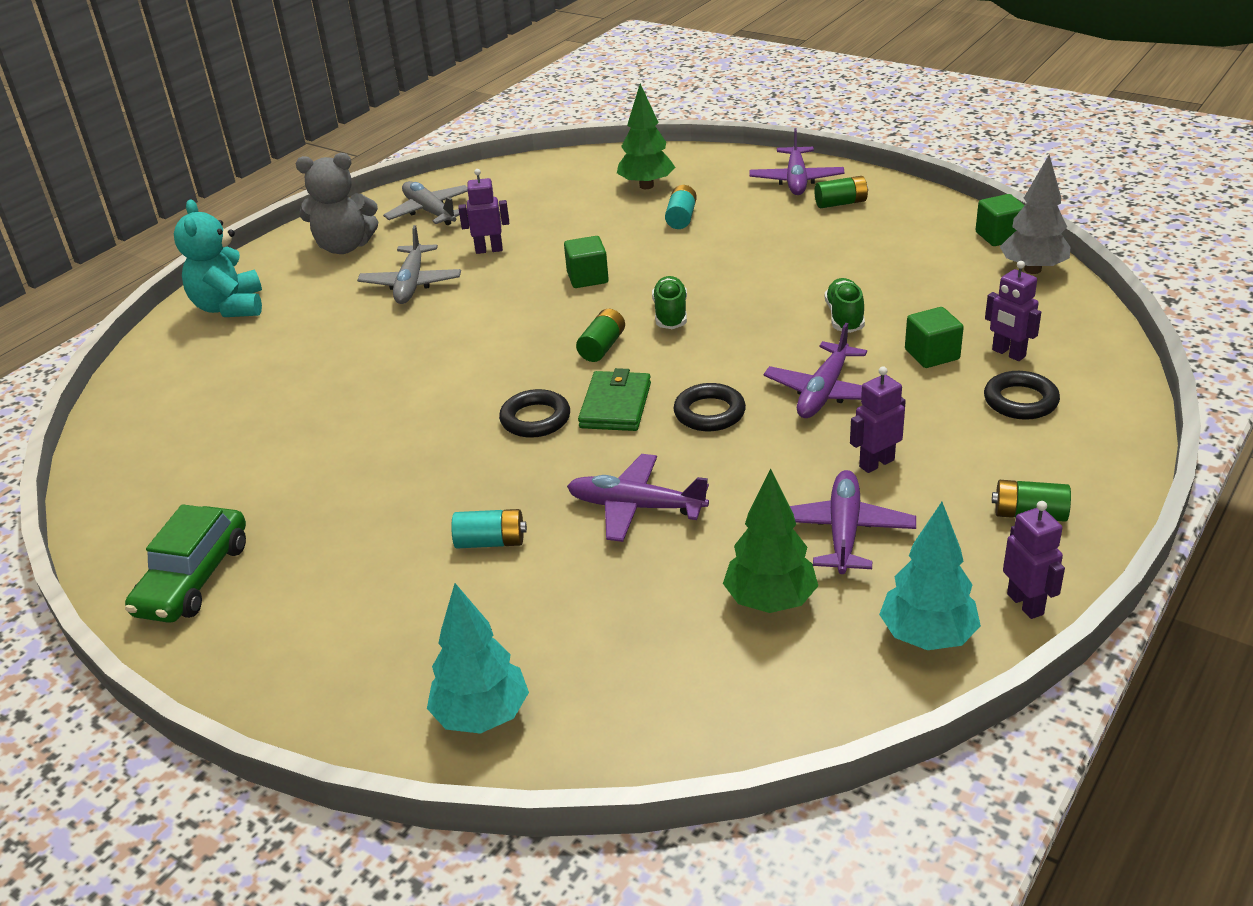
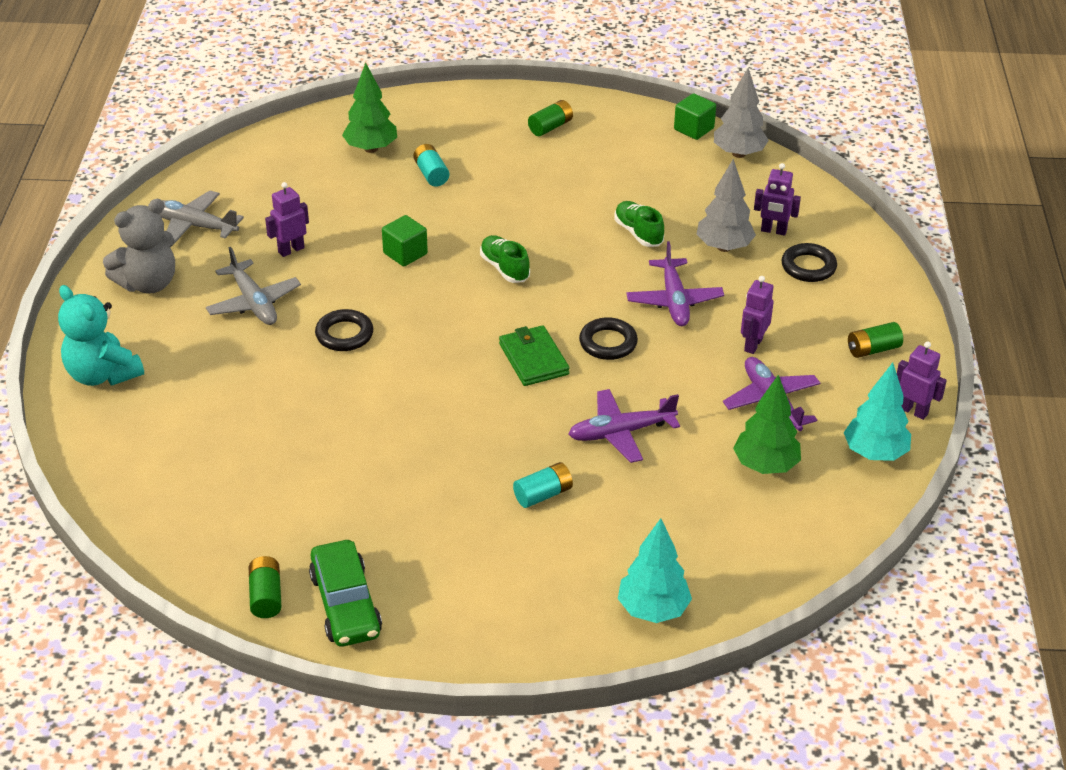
camera: 35 degrees left, 5 degrees up
black ring [499,389,570,438] -> black ring moved to [315,309,373,351]
green battery [576,309,625,362] -> green battery moved to [249,556,281,618]
purple plane [749,128,845,195] -> none
green cube [905,307,964,368] -> grey tree [696,159,756,252]

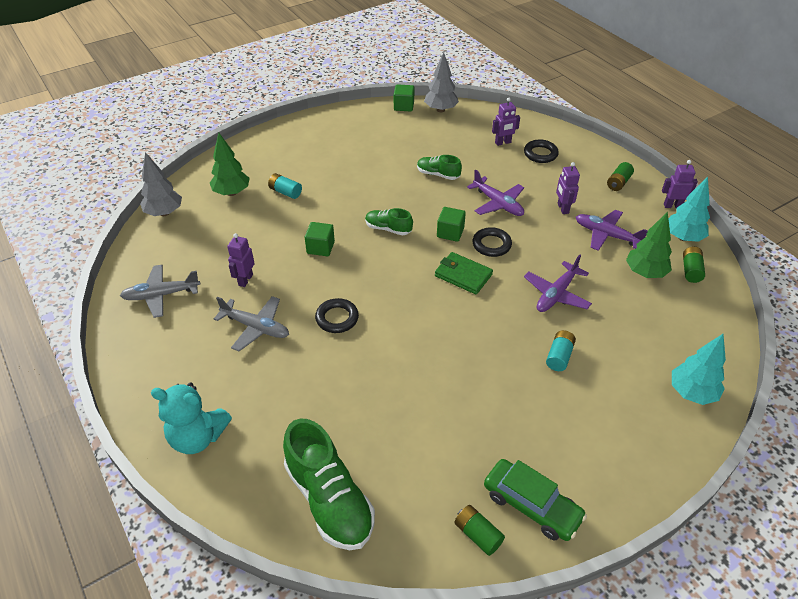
camera: 35 degrees left, 5 degrees up
grey teddy bear [103,199,175,294] -> none
green battery [528,100,573,136] -> green battery moved to [683,247,705,283]
grey tree [696,159,756,252] -> grey tree moved to [140,152,182,216]
none -> green shoe [283,418,375,550]
none -> green cube [437,207,466,242]

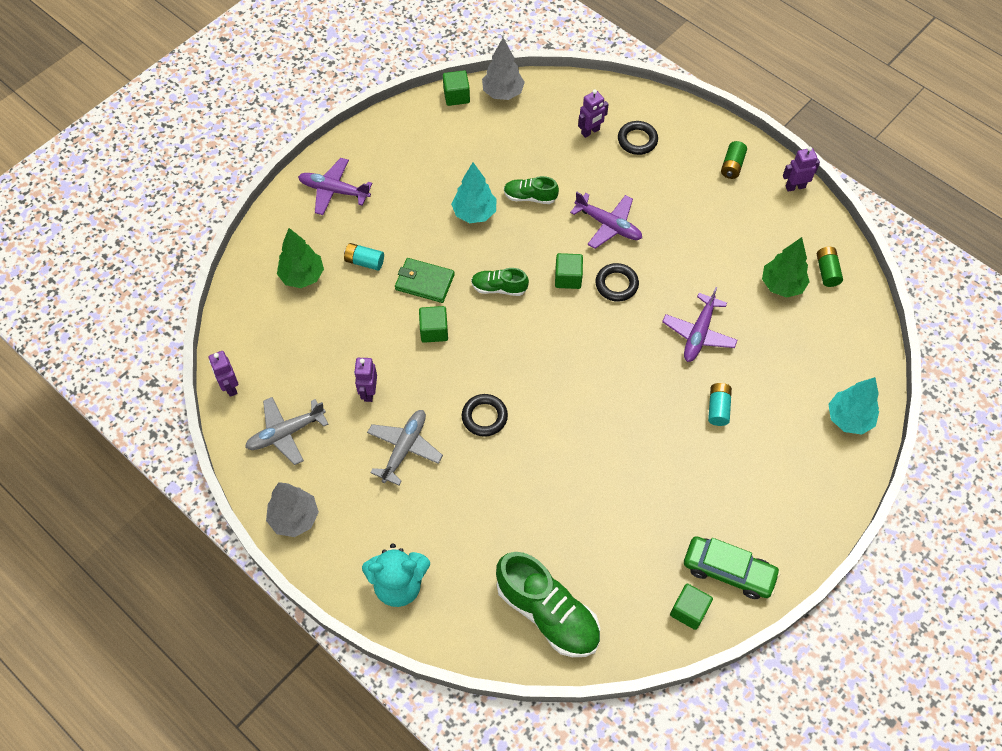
camera: 15 degrees left, 15 degrees up
grey tree [140,152,182,216] -> grey tree moved to [266,482,319,537]
grey plane [214,296,289,351] -> grey plane turned 75 degrees counterclockwise [367,410,443,486]
green wallet [435,252,493,295] -> green wallet moved to [395,258,455,303]
green battery [454,505,505,556] -> green cube [670,584,713,630]
purple robot [556,162,580,214] -> purple robot moved to [209,351,238,397]
purple plane [576,210,648,251] -> purple plane moved to [298,158,372,215]
turquoise tree [669,177,710,242] -> turquoise tree moved to [451,162,496,223]

